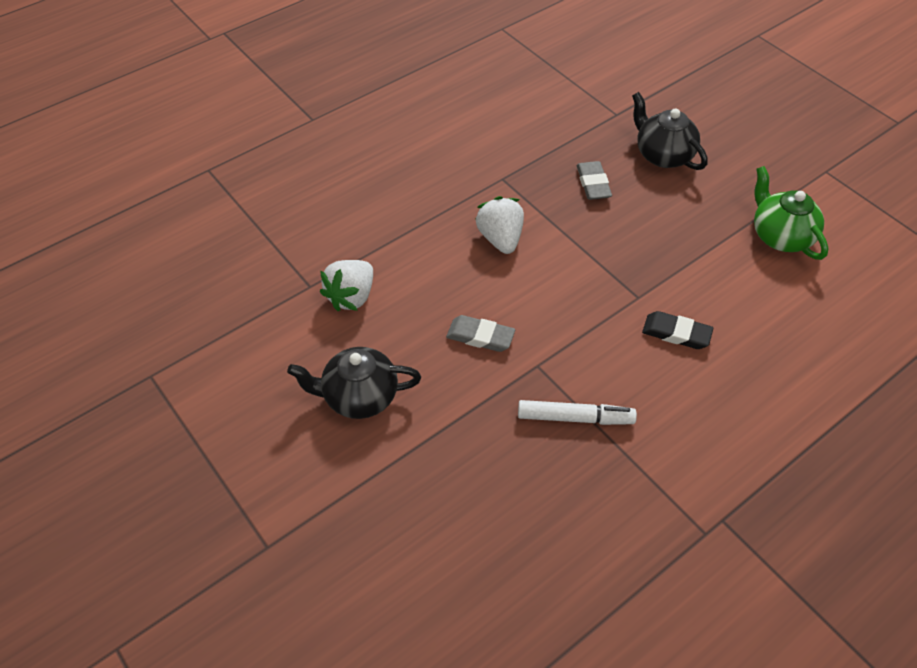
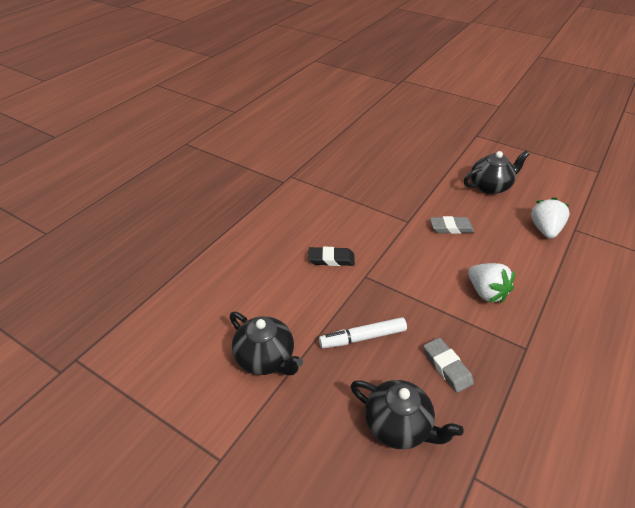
camera: 160 degrees right, 10 degrees down
white marker [518,400,637,425] -> white marker moved to [319,317,407,348]
green teapot [754,166,828,260] -> black teapot [229,312,303,375]

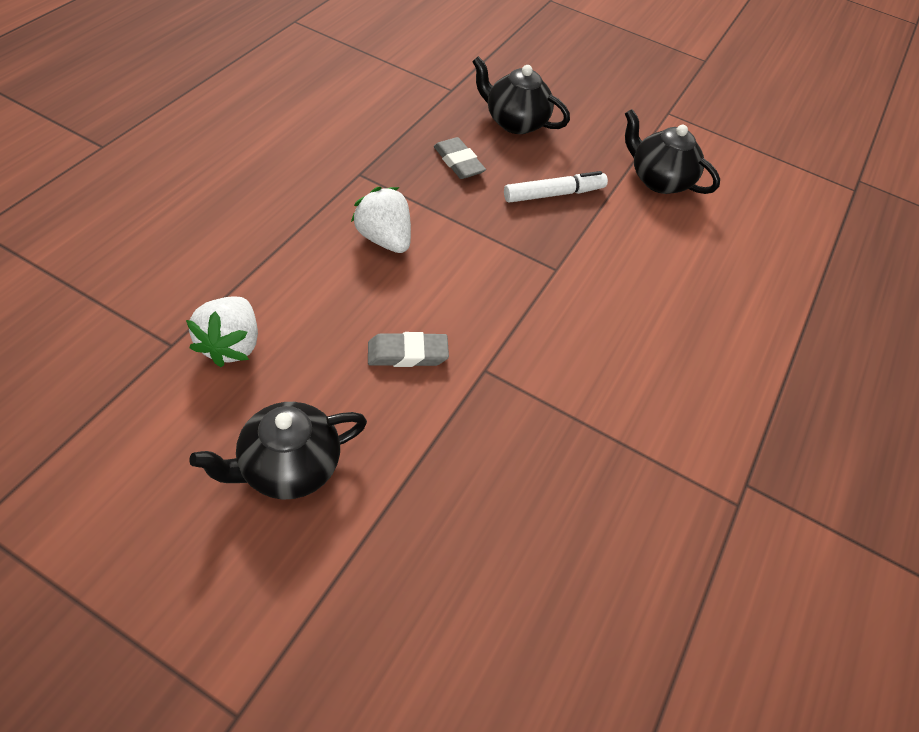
camera: 170 degrees right, 10 degrees up
black eraser [308,247,355,266] -> none

